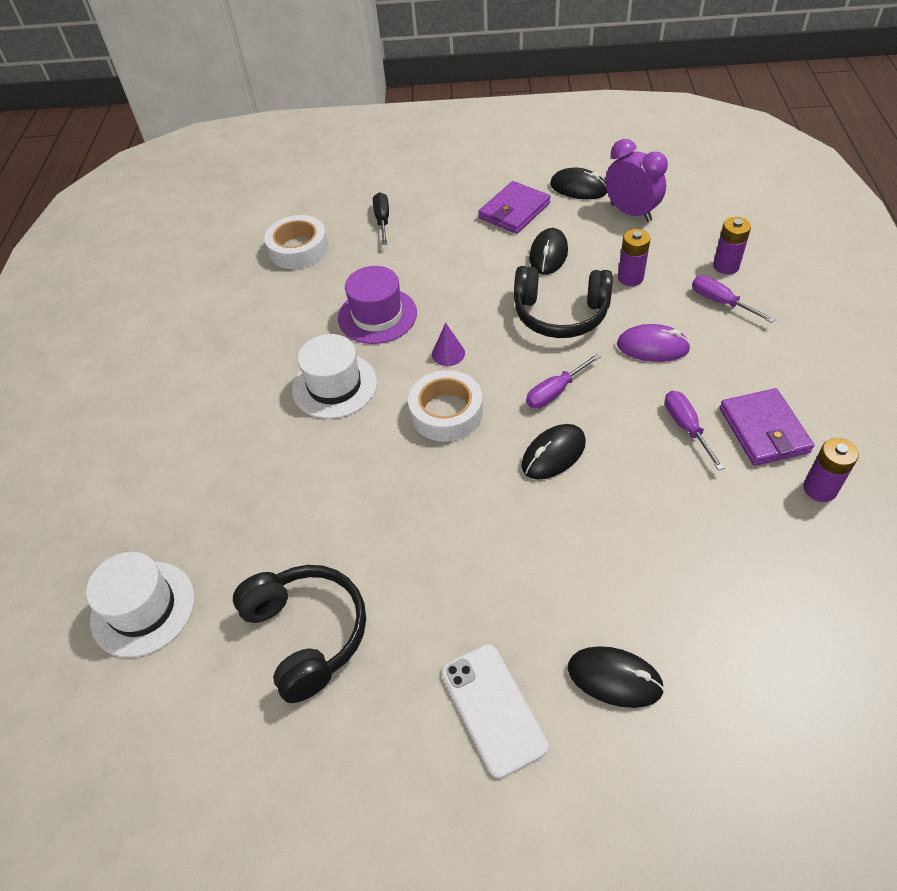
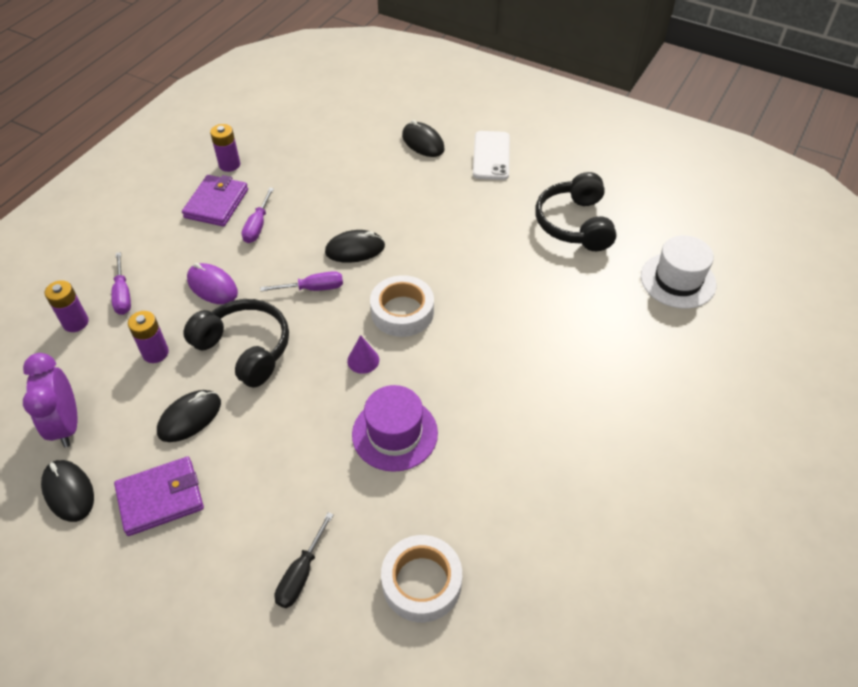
camera: 155 degrees left, 0 degrees up
white hat [292,334,377,419] -> none

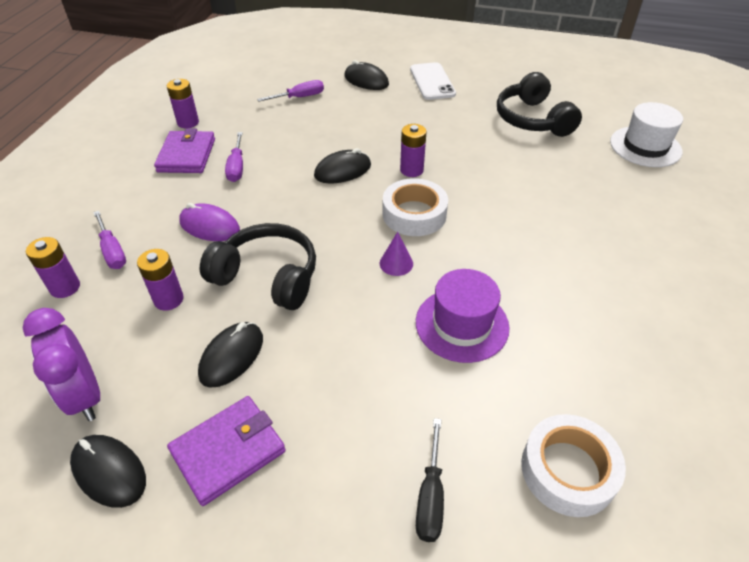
camera: 15 degrees left, 5 degrees down
purple screwdriver [260,271,343,291] -> purple screwdriver moved to [257,80,324,101]
none -> purple battery [400,124,427,177]

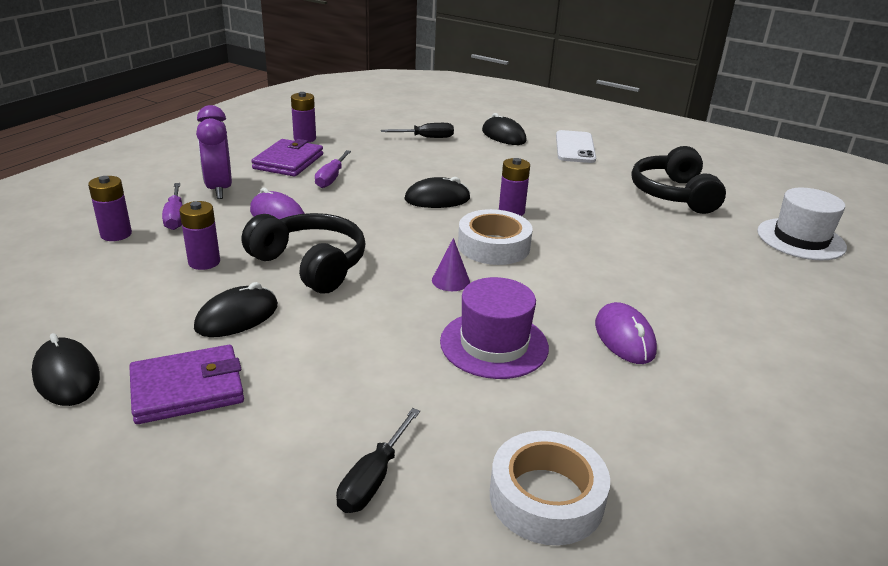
camera: 15 degrees right, 15 degrees down
purple clock [23,308,100,421] -> purple clock moved to [196,105,232,199]
purple screwdriver [257,80,324,101] -> black screwdriver [381,123,454,138]
none -> purple mouse [595,302,657,364]

